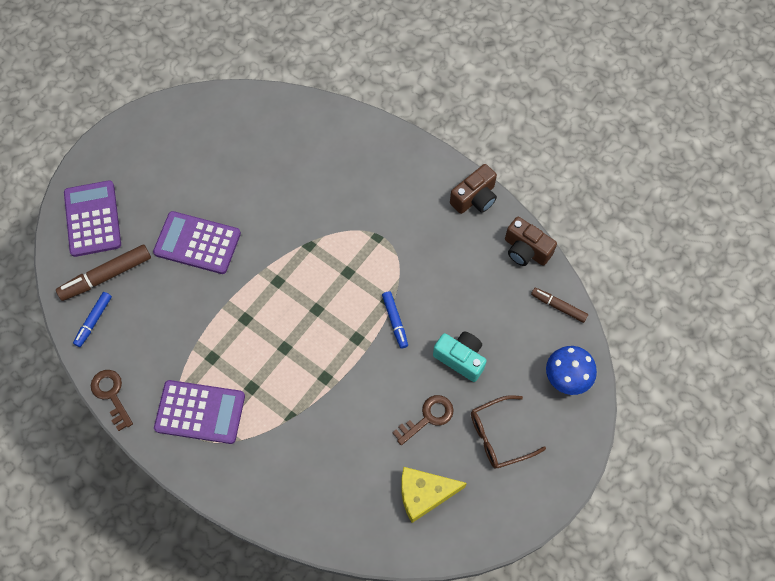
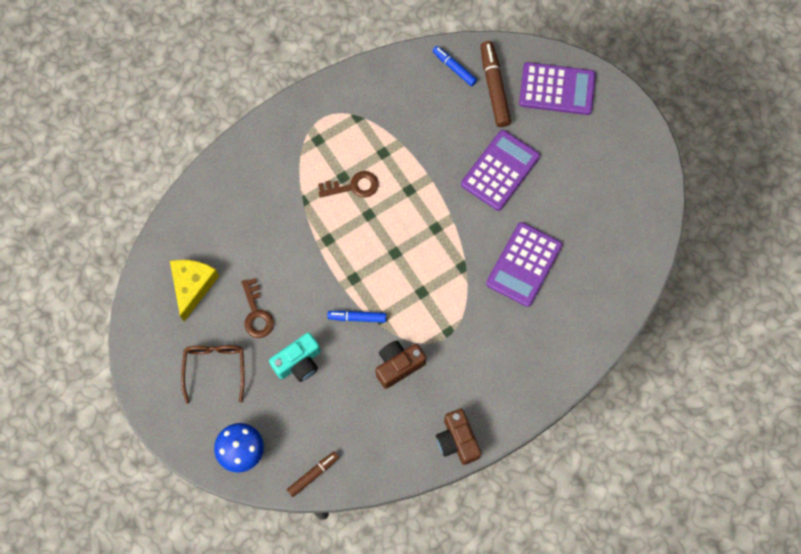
camera: 110 degrees right, 5 degrees up
brown key [91,370,133,431] -> brown key moved to [318,171,379,198]
purple calculator [154,380,245,444] -> purple calculator moved to [486,222,562,307]
brown camera [505,217,557,266] -> brown camera moved to [376,341,426,389]

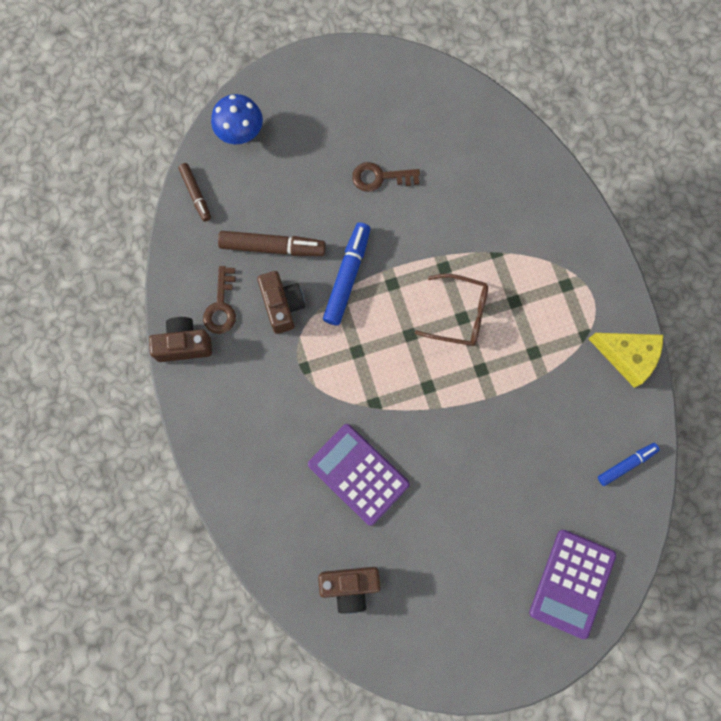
camera: 105 degrees right, 5 degrees up
yellow cheese [170,260,219,321] -> yellow cheese moved to [589,333,663,388]
brown glasses [181,345,245,404] -> brown glasses moved to [415,274,488,346]
turquoise camera [269,332,321,382] -> none
brown key [318,171,379,198] -> brown key moved to [203,266,236,334]
blue marker [327,310,386,323] -> blue marker [323,222,370,325], size x1.64
purple calculator [461,130,540,211] -> none
brown marker [480,41,511,127] -> brown marker moved to [218,231,326,256]
none -> brown camera [318,567,381,614]

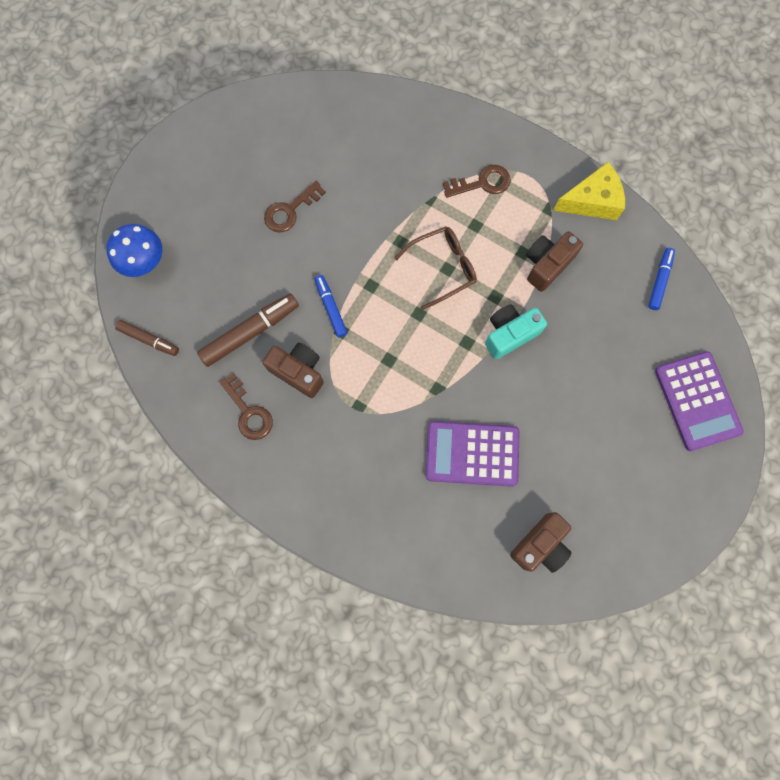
camera: 40 degrees left, 0 degrees up
brown camera [149,317,212,362] -> brown camera moved to [526,232,583,292]
blue marker [323,222,370,325] -> blue marker [315,275,347,337], size x0.61
none -> brown key [443,165,511,198]
none -> turquoise camera [485,304,547,359]

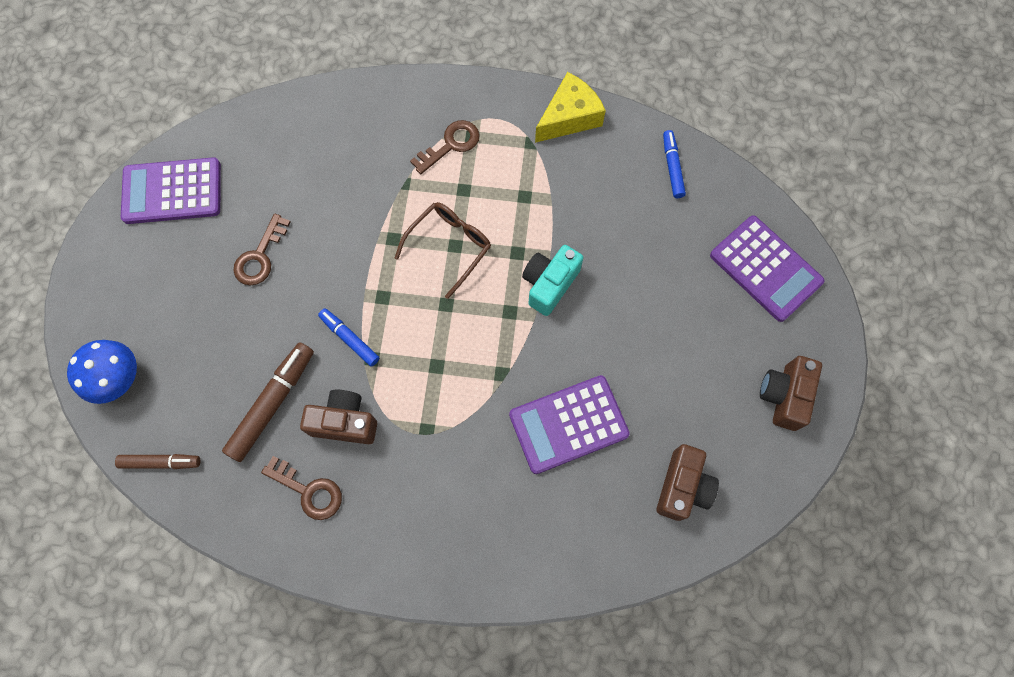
camera: 25 degrees left, 5 degrees down
brown camera [526,232,583,292] -> brown camera moved to [760,356,822,431]
none -> purple calculator [121,157,221,224]

